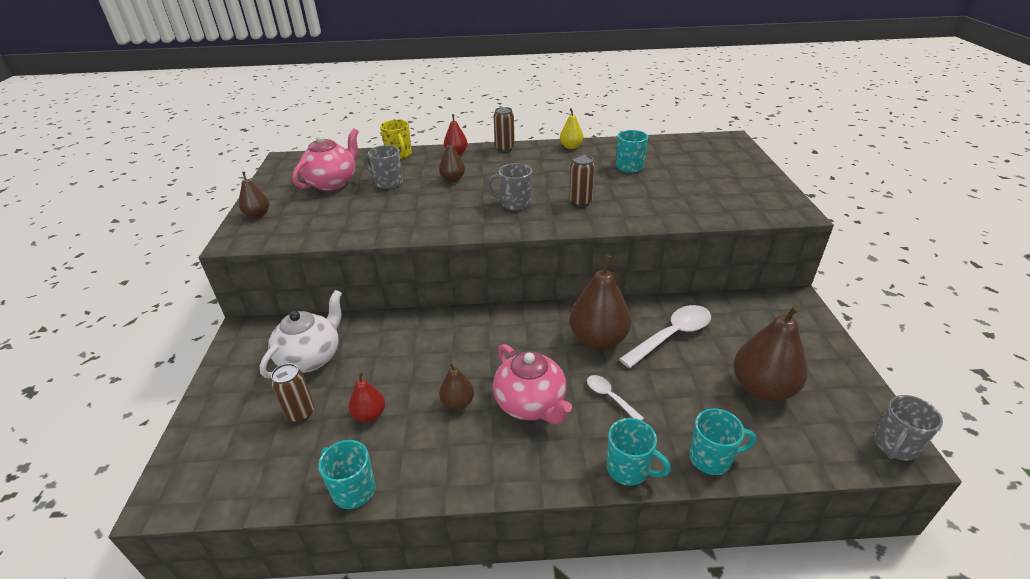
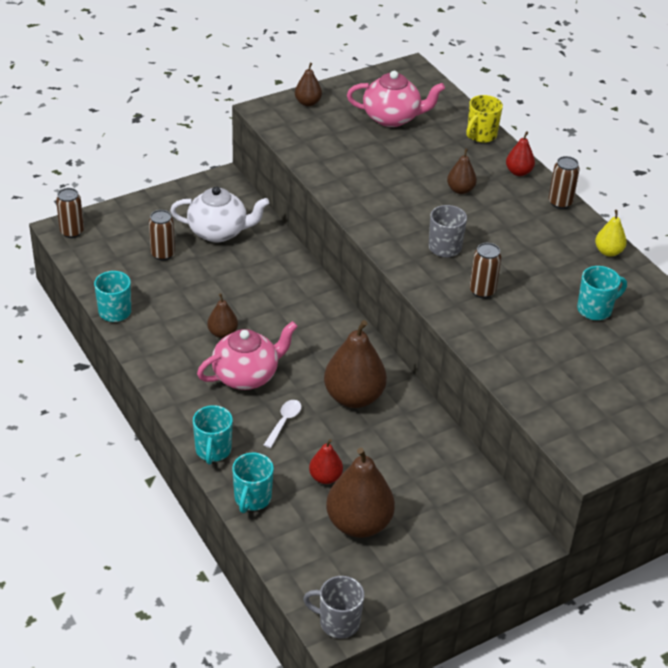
camera: 60 degrees right, 5 degrees up
red pear [349,372,385,422] -> red pear moved to [309,439,343,484]
grey mug [364,145,403,189] -> none
pink teapot [493,344,572,424] -> pink teapot turned 150 degrees counterclockwise [197,321,298,390]
white spoon [619,305,711,368] -> none
turquoise mug [689,408,756,475] -> turquoise mug turned 45 degrees clockwise [232,453,274,513]
none -> brown can [56,188,84,238]

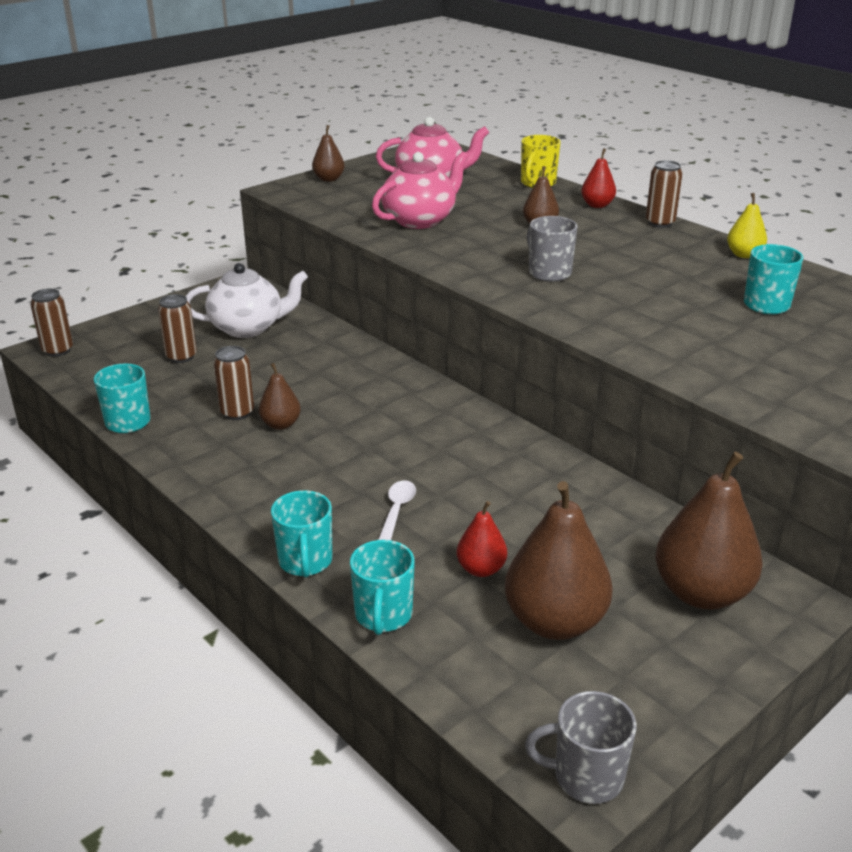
camera: 10 degrees left, 10 degrees down
pink teapot [197,321,298,390] -> pink teapot moved to [372,151,469,229]
brown pear [324,320,387,408] -> brown pear moved to [655,452,763,610]
brown can [470,243,501,298] -> brown can moved to [213,346,254,420]

